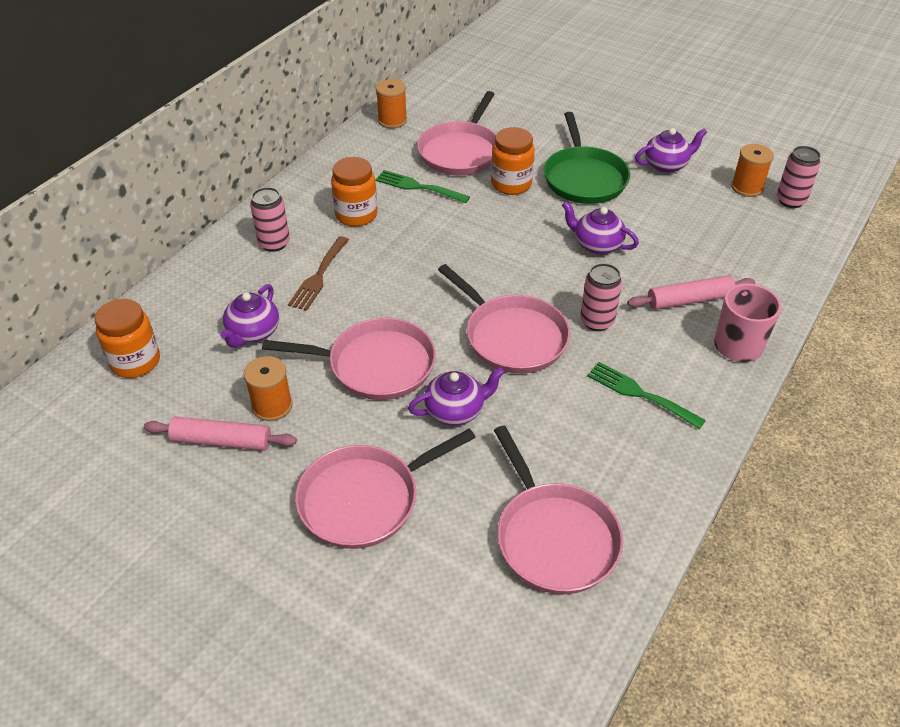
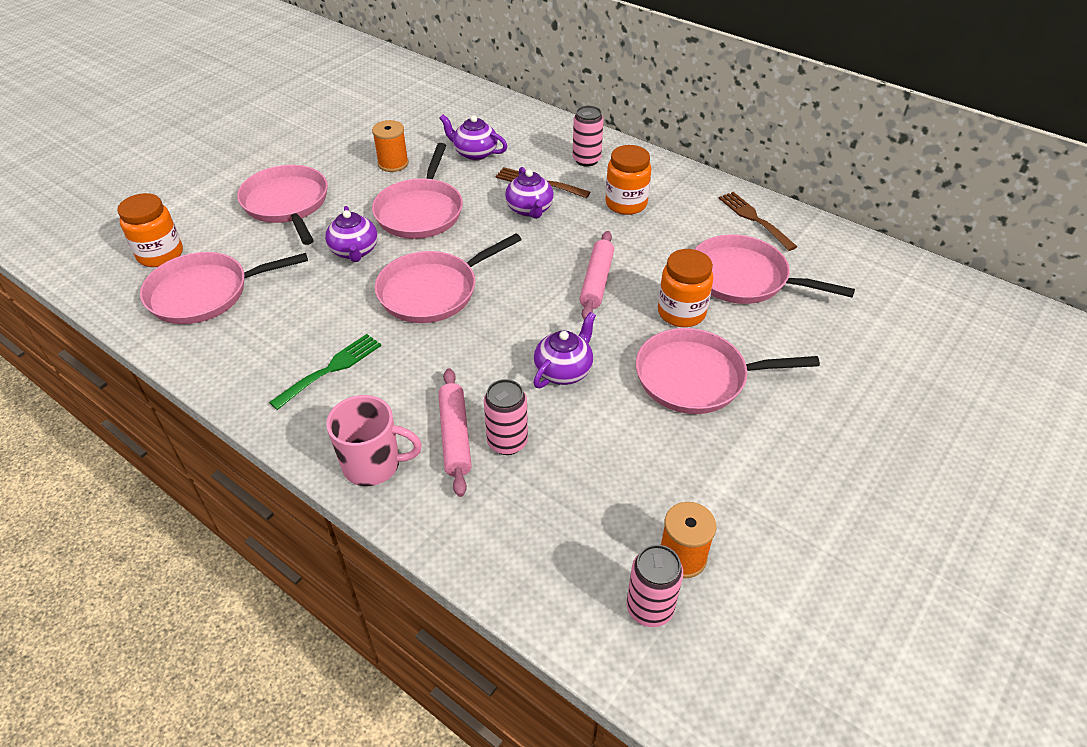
camera: 95 degrees right, 0 degrees up
orange jar [95,299,160,378] -> orange jar moved to [117,193,183,267]
pink rolling pin [144,417,297,451] -> pink rolling pin moved to [579,231,614,320]
green fork [375,170,470,203] -> none
orange spool [376,79,407,129] -> none
green pan [544,112,630,204] -> pink pan [636,328,820,414]
pink can [580,263,622,331] -> pink can moved to [484,379,528,455]
purple teapot [635,128,707,173] -> purple teapot moved to [505,167,554,219]
none -> brown fork [719,192,797,251]

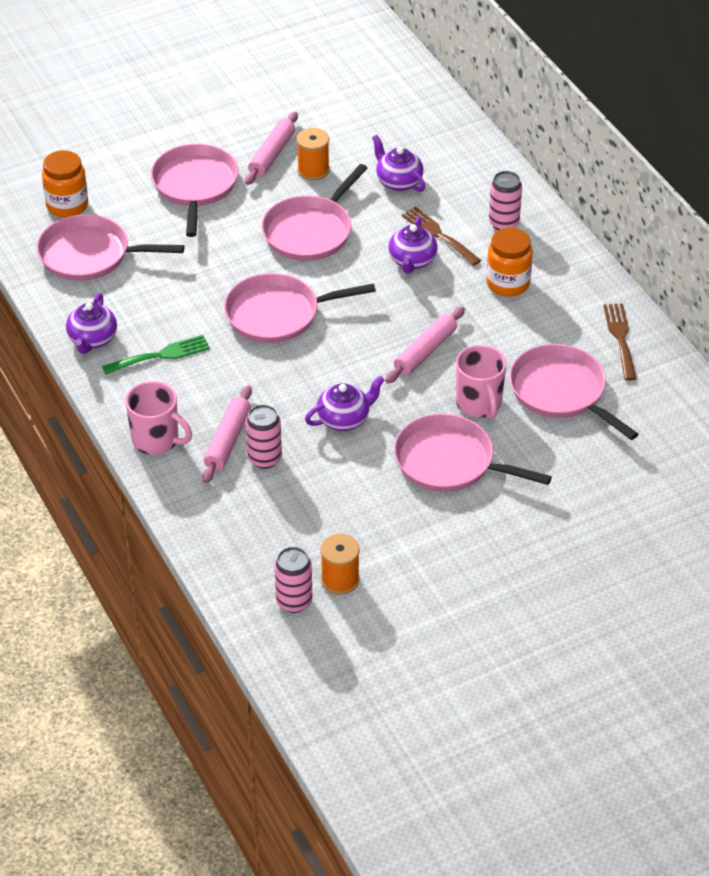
camera: 25 degrees right, 0 degrees up
purple teapot [325,206,378,262] -> purple teapot moved to [66,293,117,354]
orange jar [658,249,713,327] -> pink mug [456,345,506,419]
none -> pink rolling pin [245,112,298,185]

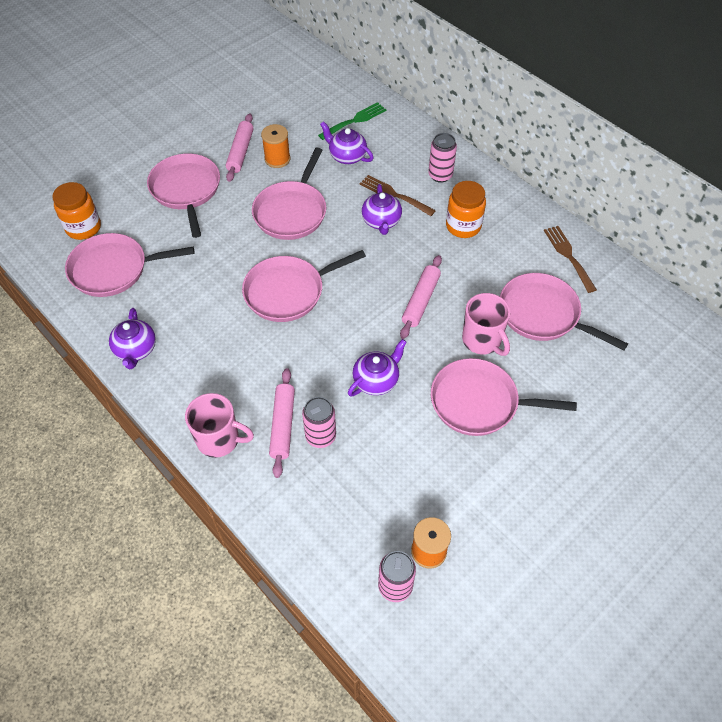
camera: 15 degrees left, 10 degrees up
green fork [102,335,210,374] -> green fork moved to [318,102,386,140]

